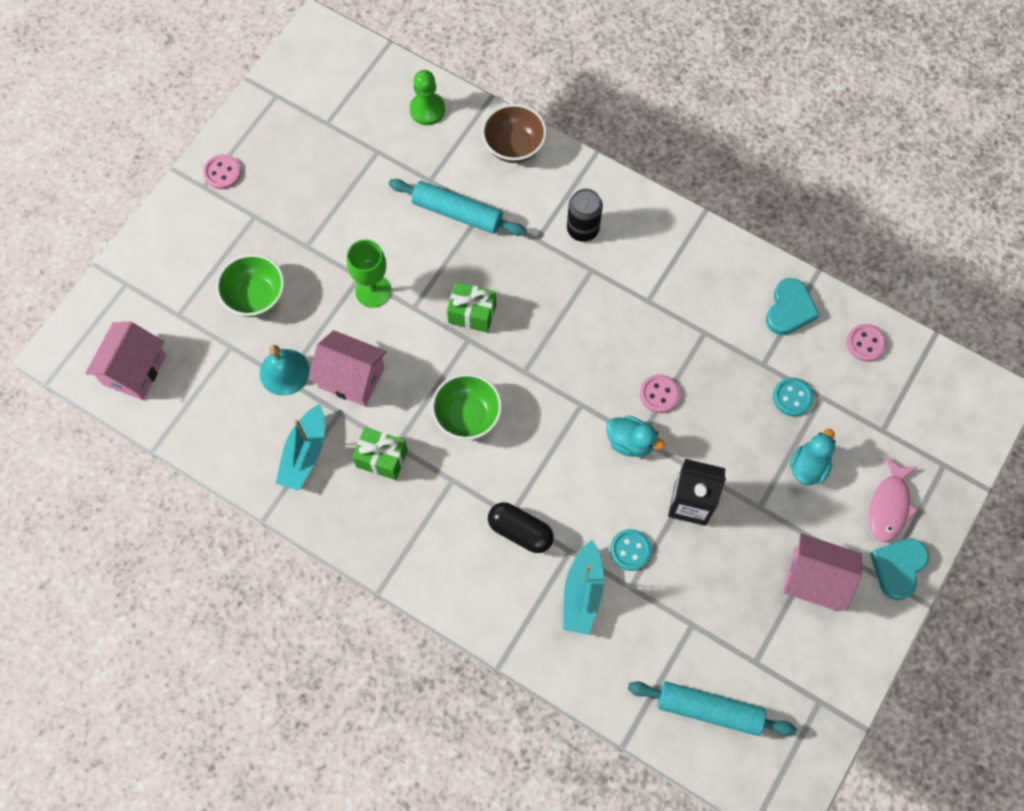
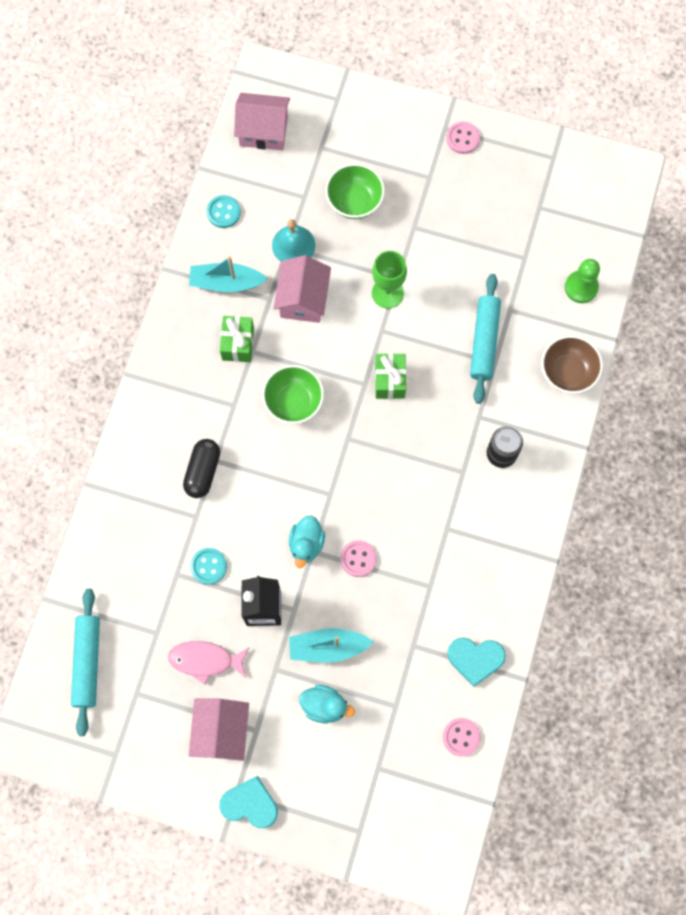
camera: 75 degrees right, 5 degrees up
turquoise boat [563,540,604,635] -> turquoise boat moved to [289,628,374,662]
turquoise button [773,377,813,416] -> turquoise button moved to [207,195,241,228]
pink fish [869,456,918,542] -> pink fish moved to [168,641,249,684]

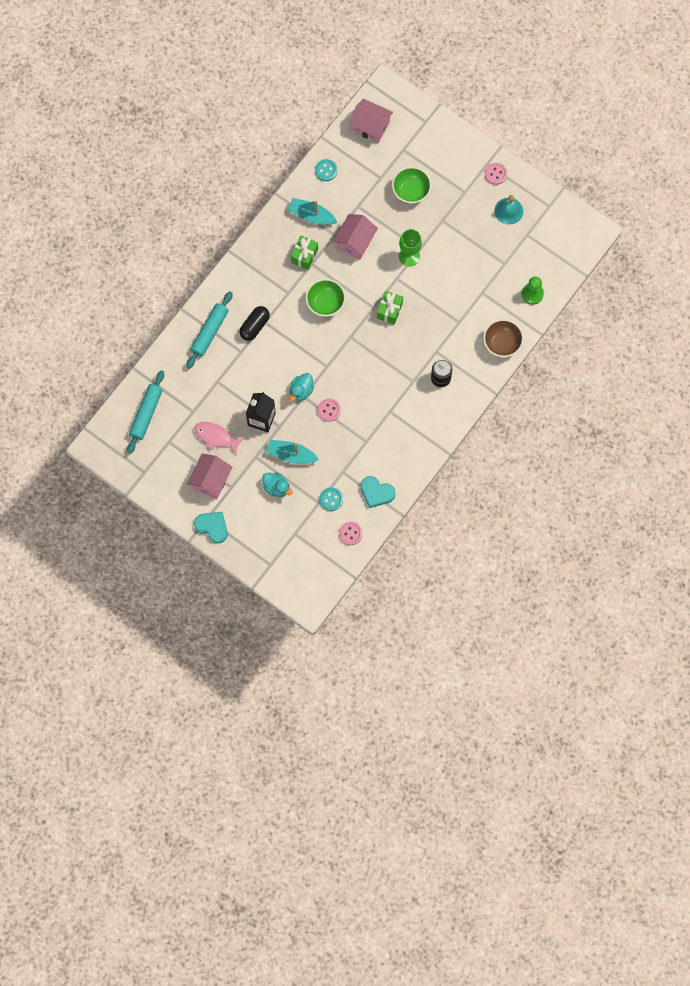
camera: 20 degrees right, 0 degrees up
turquoise button [190,548,227,585] -> turquoise button moved to [320,487,343,511]
turquoise bell [272,219,315,261] -> turquoise bell moved to [494,195,523,225]
turquoise rolling pin [470,274,501,404] -> turquoise rolling pin moved to [186,291,232,369]

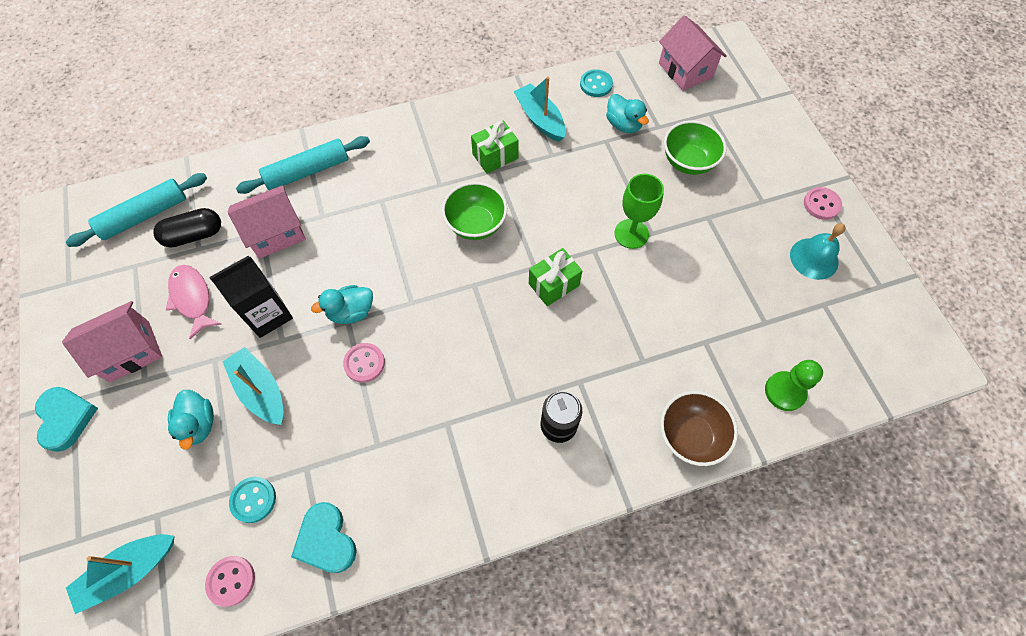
camera: 35 degrees right, 10 degrees down
black capsule [239,306,270,341] -> black capsule moved to [154,208,221,248]
pink house [333,214,378,260] -> pink house moved to [228,185,306,259]
none -> turquoise boat [66,534,174,614]
none -> turquoise duck [606,94,649,133]

